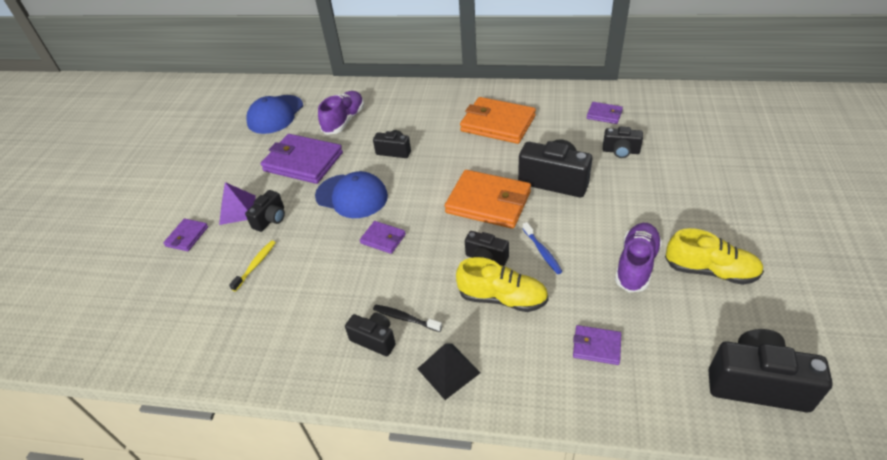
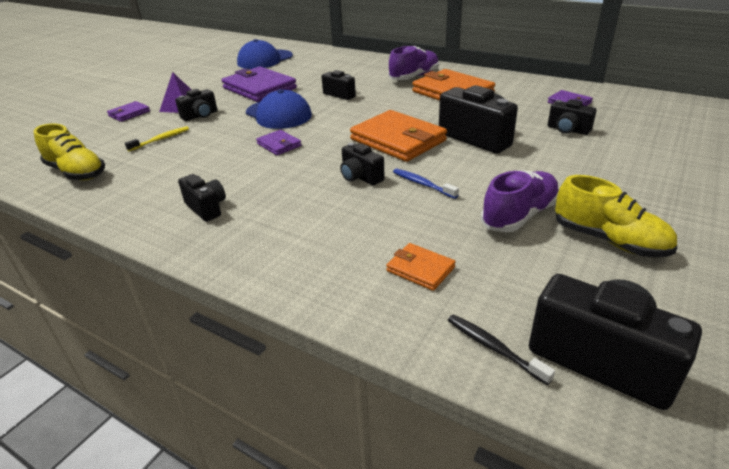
camera: 20 degrees right, 10 degrees down
purple shoe [318,91,364,135] -> purple shoe moved to [389,46,439,80]
black toothbrush [373,305,442,332] -> black toothbrush moved to [448,315,555,385]
black pyramid [417,343,480,400] -> none
yellow shoe [456,257,549,312] -> yellow shoe moved to [34,124,105,180]
blue toothbrush [522,222,563,274] -> blue toothbrush turned 135 degrees clockwise [393,168,459,199]
purple wallet [573,325,621,365] -> orange wallet [386,243,455,291]

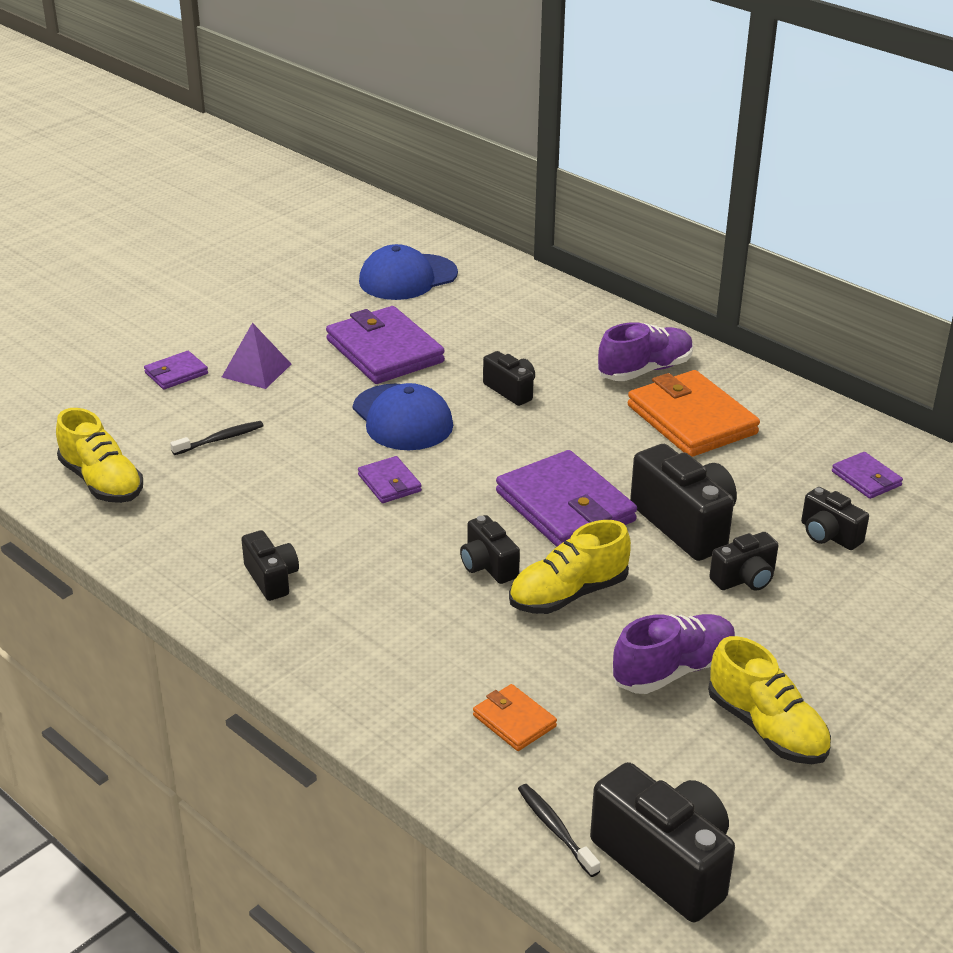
camera: 10 degrees right, 0 degrees up
yellow toothbrush [125,126,189,151] -> black toothbrush [170,421,264,455]
black camera [175,89,217,121] -> black camera moved to [709,532,779,591]
orange wallet [350,110,447,162] -> purple wallet [496,450,637,547]
blue toothbrush [393,168,459,199] -> yellow shoe [509,520,631,614]

